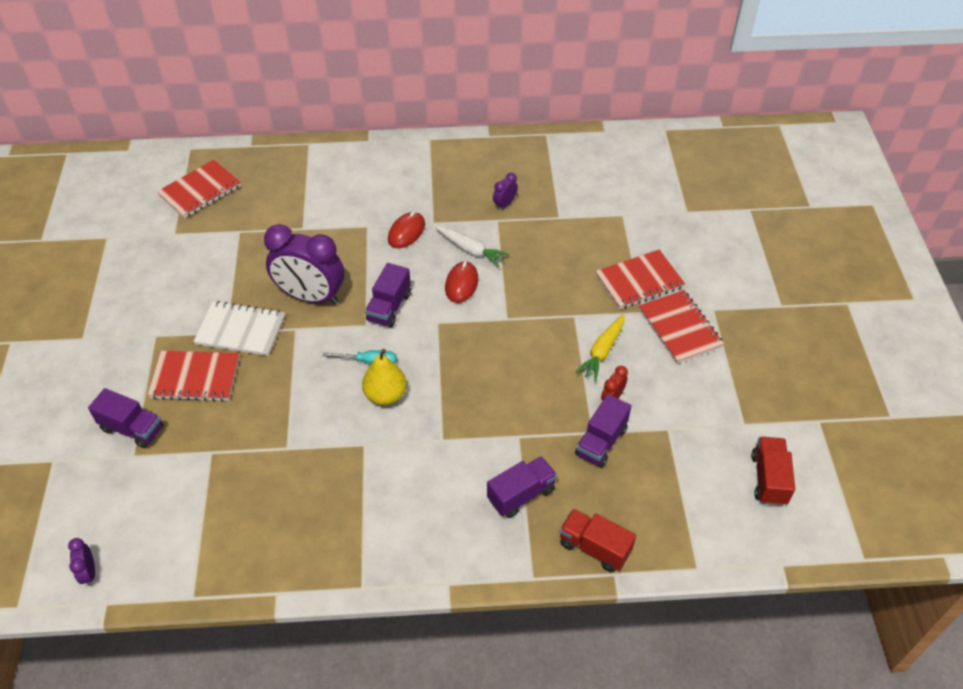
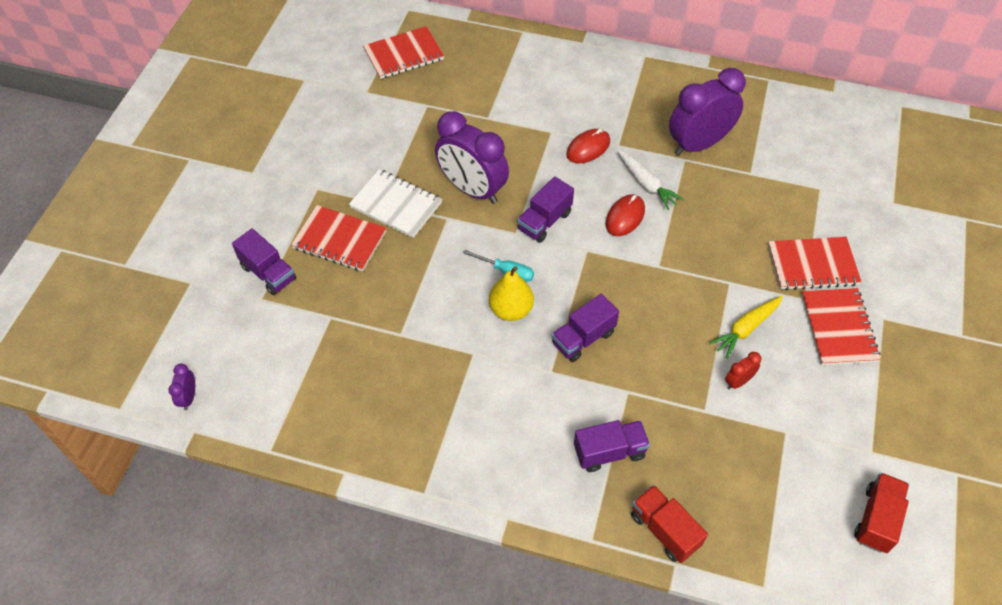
camera: 20 degrees right, 5 degrees up
purple clock [493,173,518,210] -> purple clock [669,68,746,156], size x2.38
purple truck [575,394,631,467] -> purple truck moved to [552,294,619,362]

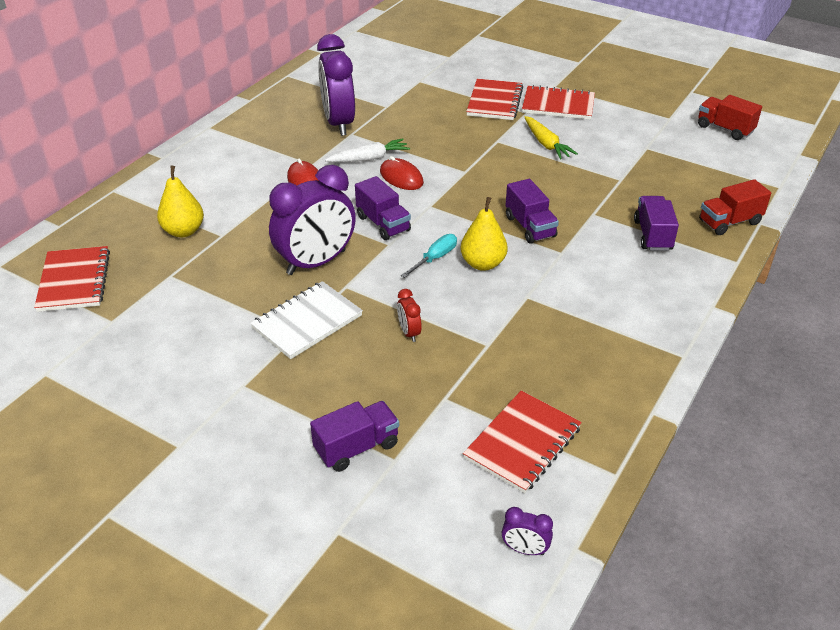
camera: 75 degrees left, 15 degrees down
red notebook [291,205,386,271] -> red notebook moved to [463,391,582,493]
red clock [725,352,761,390] -> red clock moved to [397,289,422,342]
none -> yellow pear [157,166,204,237]

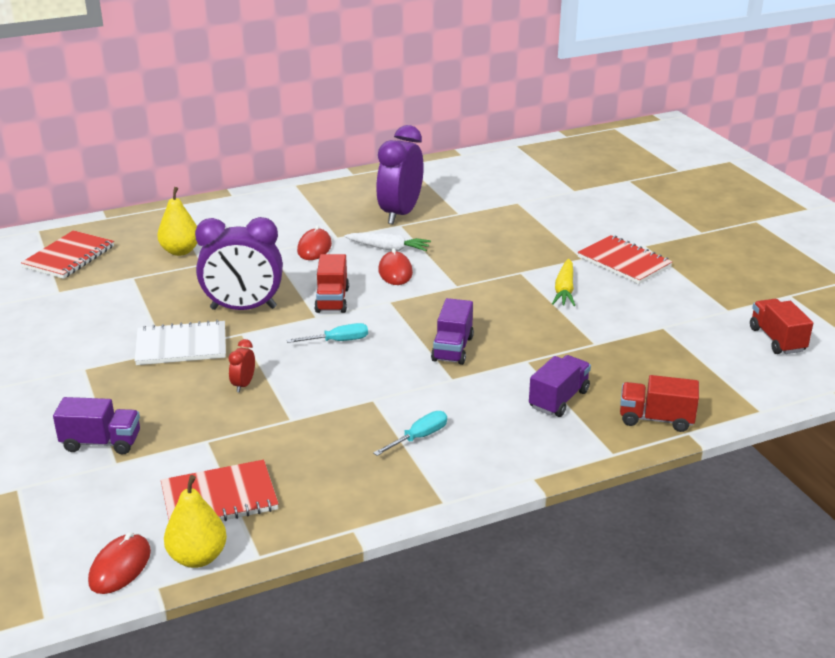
camera: 35 degrees right, 10 degrees down
purple truck [355,176,411,240] -> red truck [314,254,349,313]
yellow pear [460,197,508,271] -> yellow pear moved to [164,475,227,568]
red notebook [466,79,523,120] -> none
purple clock [502,507,553,555] -> red mouse [88,532,151,594]
none -> turquoise screwdriver [373,411,447,456]

